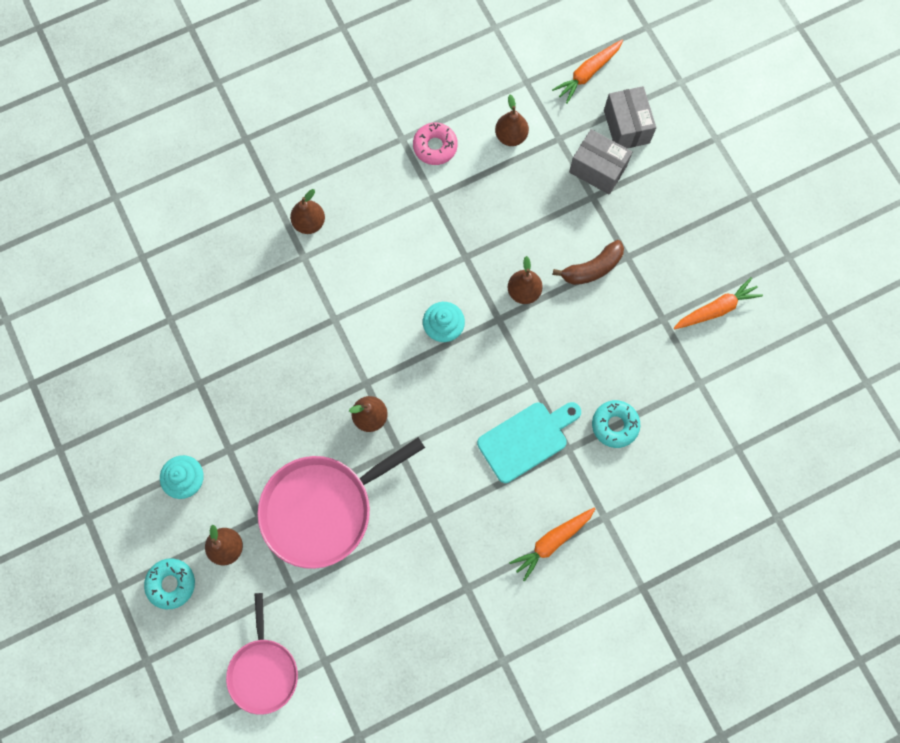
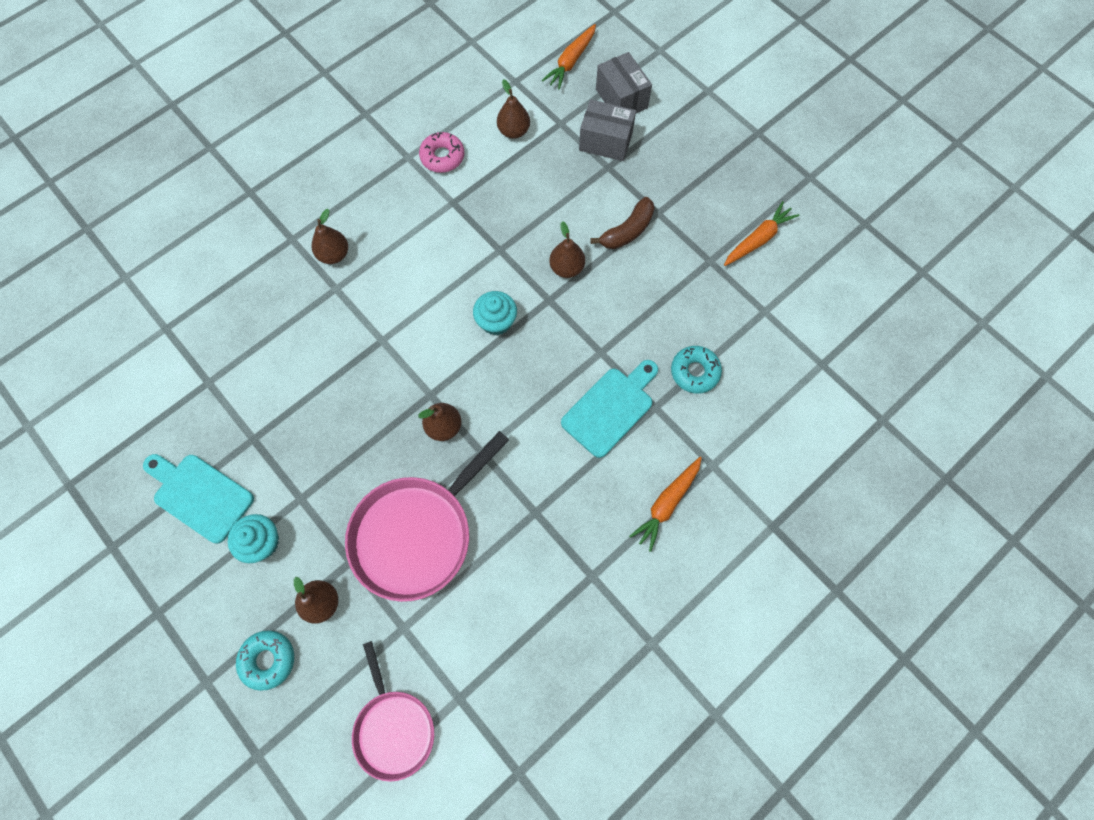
camera: 15 degrees left, 5 degrees down
none -> turquoise cutting board [143,454,254,544]

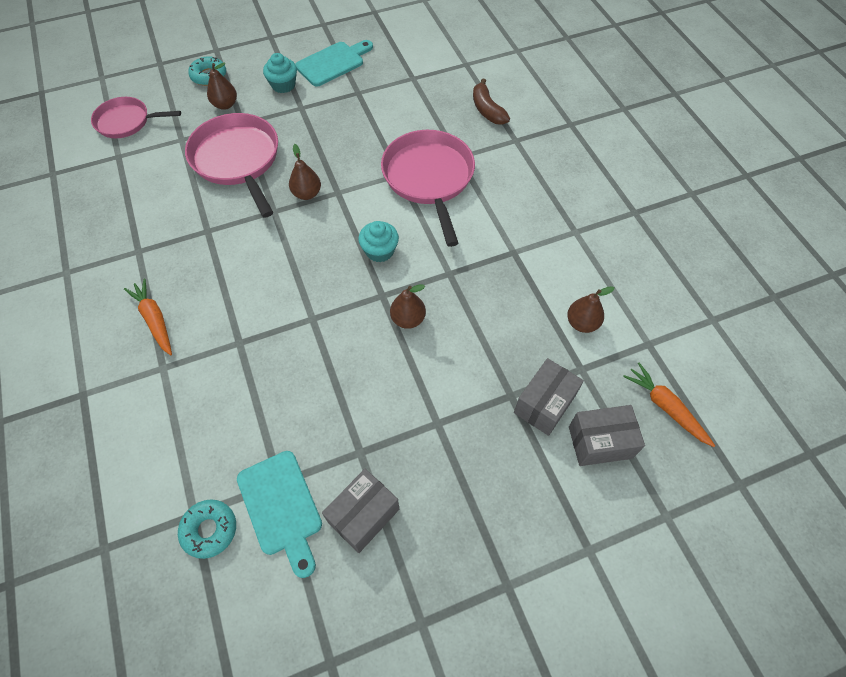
camera: 110 degrees right, 10 degrees down
brown pear [312,209,348,264] -> none
pink donut [419,132,464,173] -> none
turquoise cutting board [561,360,658,458] -> turquoise cutting board moved to [237,451,322,578]
brown banana [590,197,654,249] -> brown banana moved to [473,79,510,125]
turquoise donut [671,346,722,394] -> turquoise donut moved to [178,499,236,559]
orange carrot [724,201,799,266] -> grey box [322,469,399,553]
none -> pink pan [381,130,475,247]

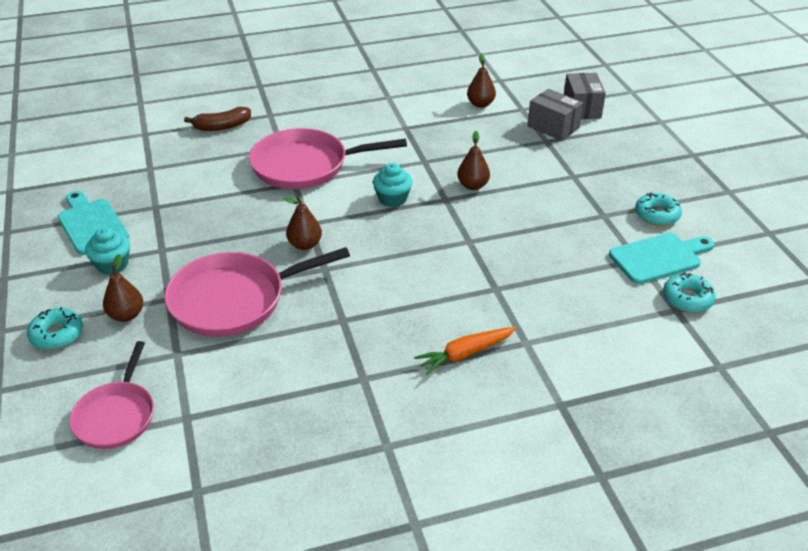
camera: 85 degrees left, 20 degrees down
grey box [322,469,399,553] -> turquoise donut [635,192,682,226]
orange carrot [623,363,715,447] -> none

